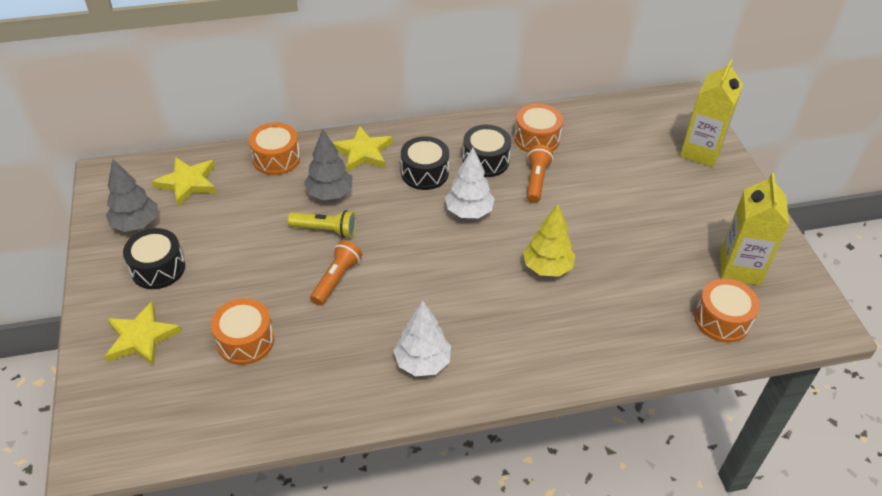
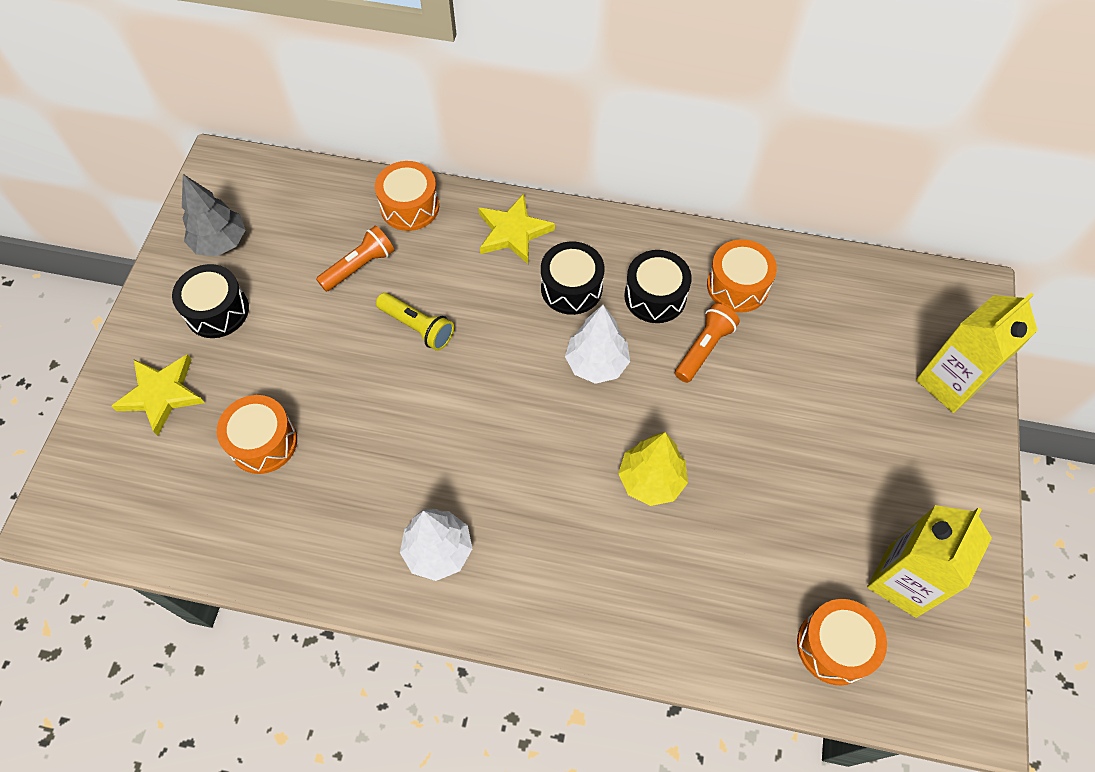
camera: 25 degrees right, 15 degrees up
yellow star [151,157,217,207] -> none
grey tree [304,129,352,200] -> none
orange flashlight [310,240,362,305] -> orange flashlight moved to [316,226,394,292]

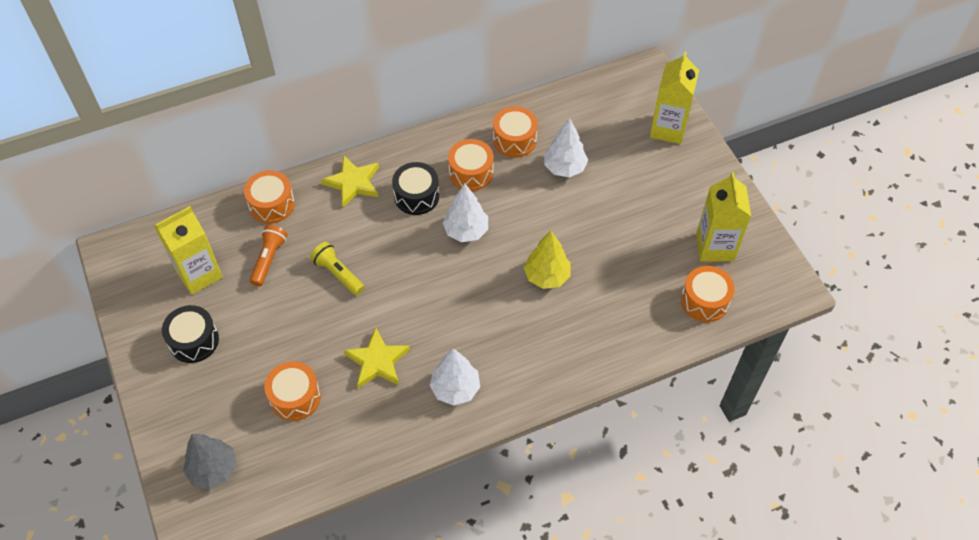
camera: 35 degrees left, 5 degrees down
yellow star [111,354,204,436] -> yellow star moved to [344,328,410,388]
grey tree [182,174,245,256] -> grey tree moved to [183,434,237,489]
yellow flashlight [376,293,454,351] -> yellow flashlight turned 135 degrees counterclockwise [310,242,365,295]
black drum [624,250,692,323] -> orange drum [448,139,494,191]
orange flashlight [675,303,740,383] -> none
none -> yellow carton [154,206,223,295]
none -> white tree [544,118,588,177]

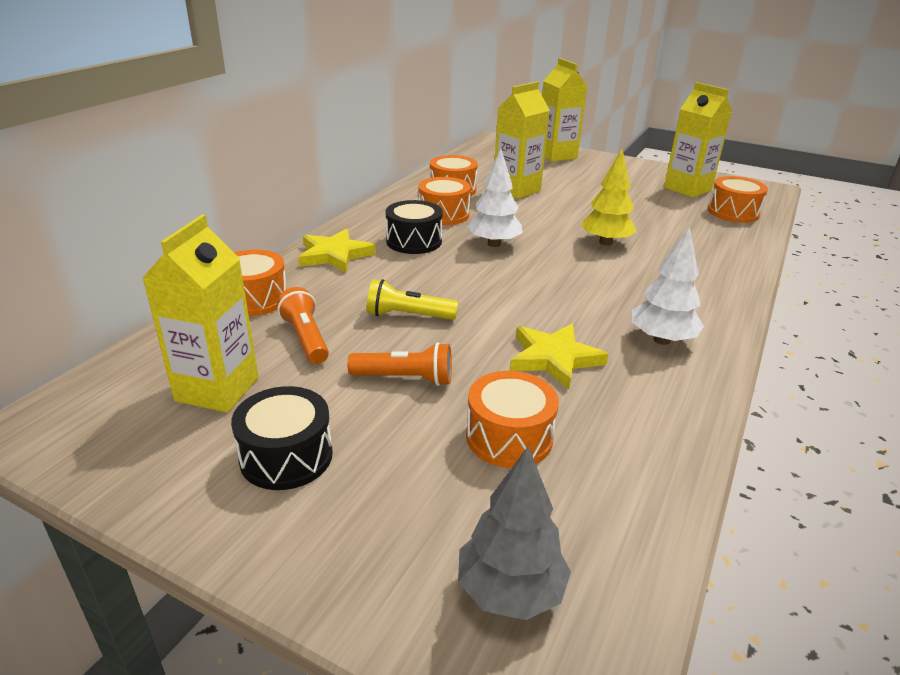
camera: 40 degrees left, 25 degrees down
white tree [544,118,588,177] -> yellow carton [495,82,550,199]
none -> orange flashlight [347,342,452,386]

